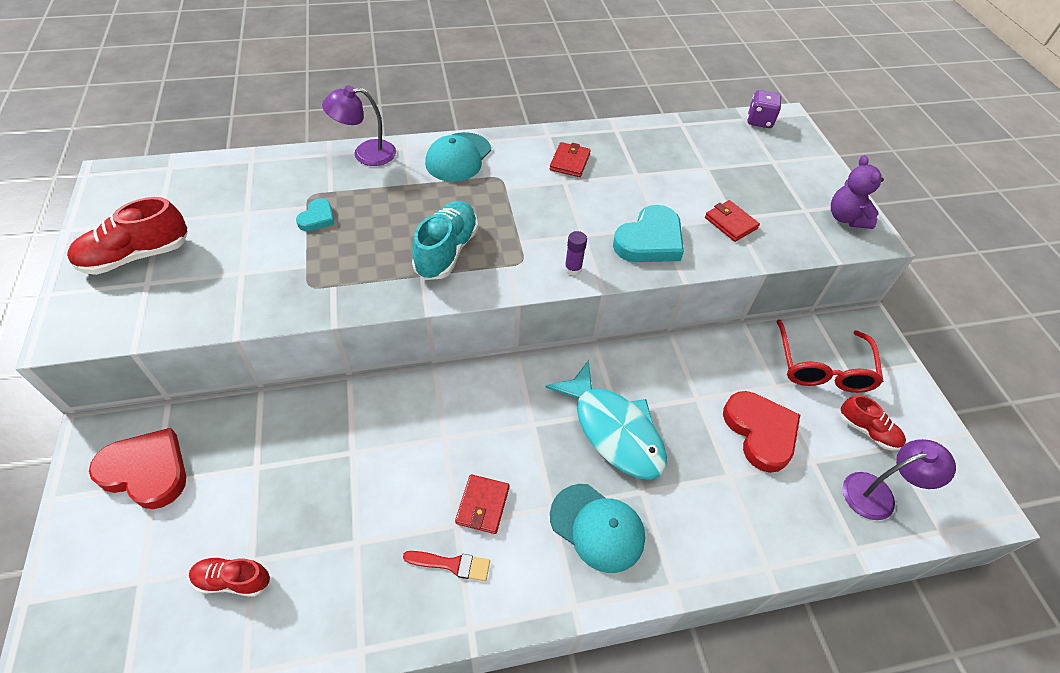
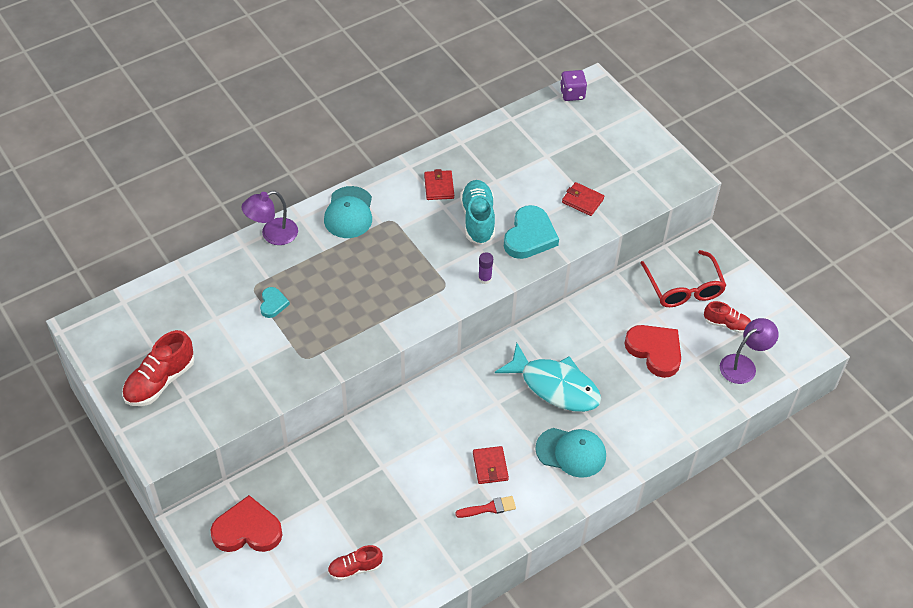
camera: 20 degrees left, 0 degrees up
turquoise shoe [412,201,478,280] -> turquoise shoe moved to [460,180,495,245]
purple teddy bear [831,155,884,229] -> none

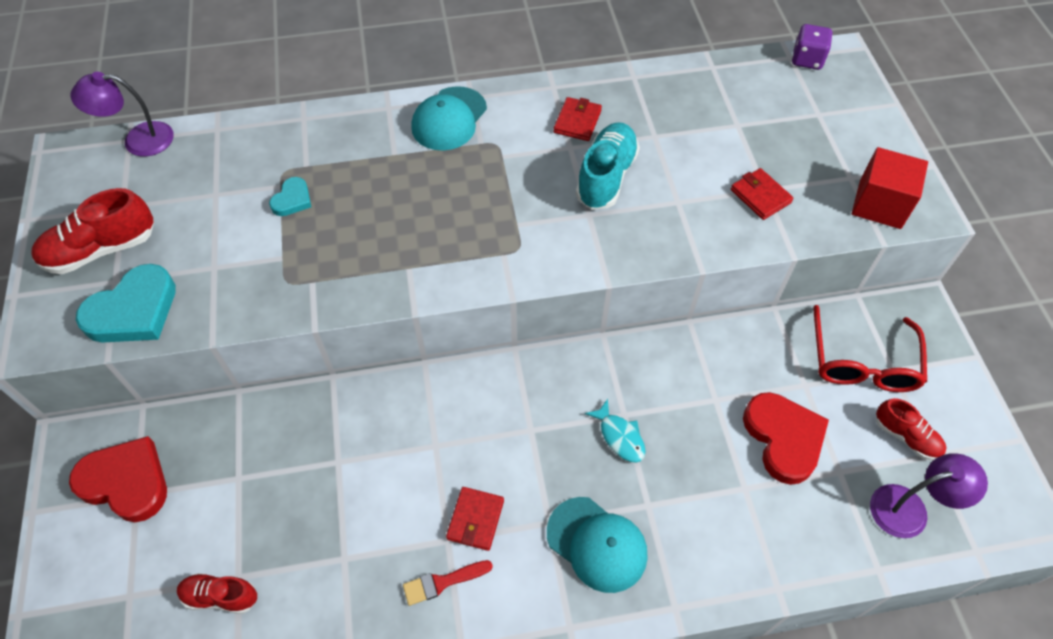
camera: 25 degrees right, 5 degrees up
purple lamp [241,191,298,245] -> purple lamp moved to [71,72,174,157]
red brush [455,496,516,518] -> red brush turned 150 degrees clockwise [403,560,493,606]
purple glue stick [478,252,493,284] -> none
turquoise fish [495,343,601,412] -> turquoise fish [585,399,646,463], size x0.47
turquoise heart [504,205,559,259] -> turquoise heart moved to [76,264,176,343]
none -> red cube [852,147,928,229]

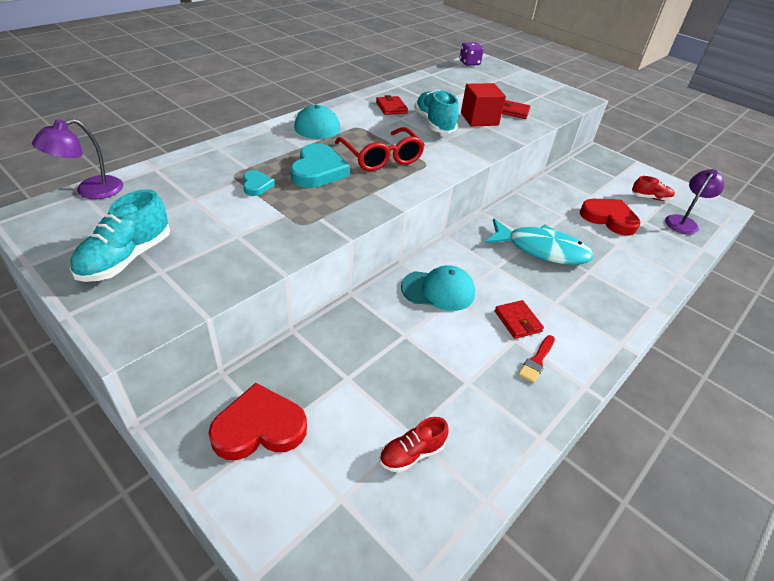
camera: 40 degrees left, 15 degrees down
red shoe [31,188,154,274] -> turquoise shoe [70,189,170,282]
turquoise heart [76,264,176,343] -> turquoise heart moved to [290,143,350,188]
turquoise cap [547,497,648,593] -> turquoise cap moved to [401,265,475,311]
turquoise fish [585,399,646,463] -> turquoise fish [485,218,594,265], size x2.14
red glasses [813,305,927,392] -> red glasses moved to [335,127,424,171]
red cube [852,147,928,229] -> red cube moved to [461,83,506,127]

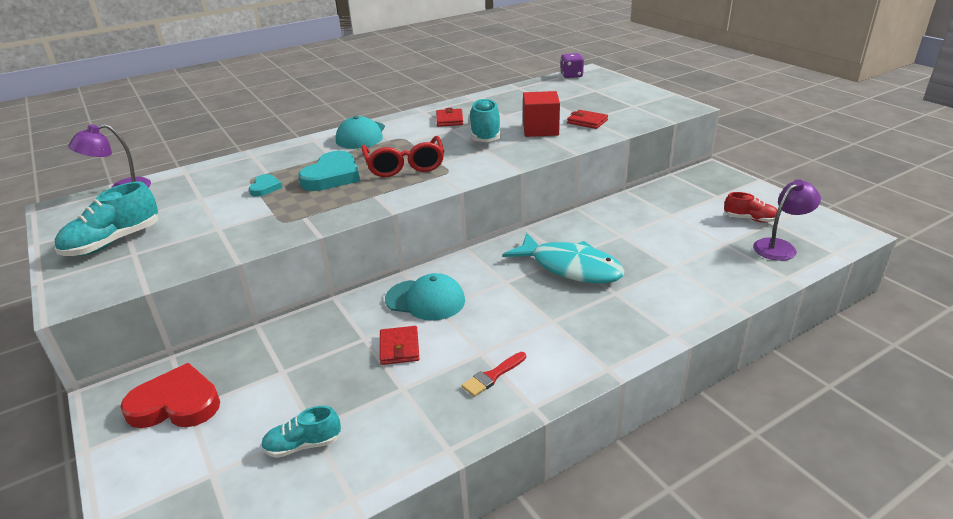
camera: 20 degrees right, 10 degrees down
red shoe [380,417,449,473] -> turquoise shoe [261,406,341,458]
red wallet [495,300,544,339] -> red wallet moved to [380,326,419,365]
red heart [580,199,640,236] -> none

